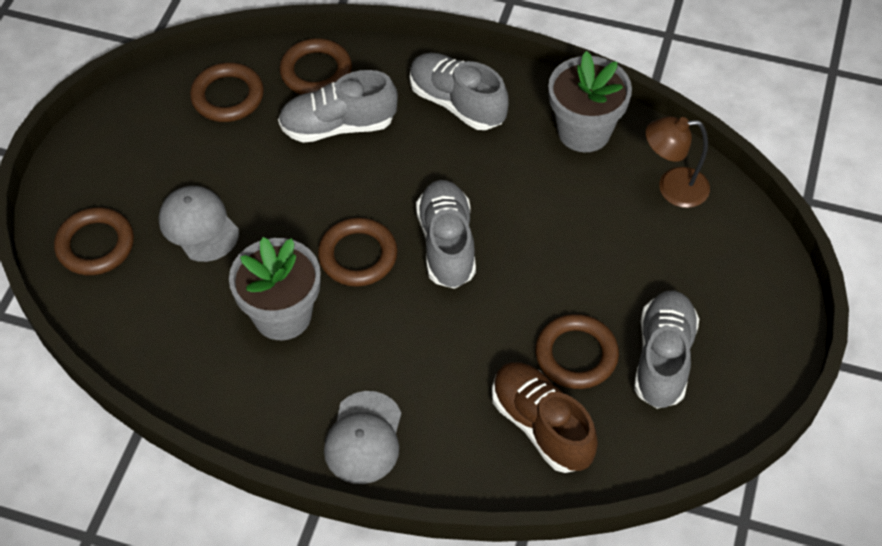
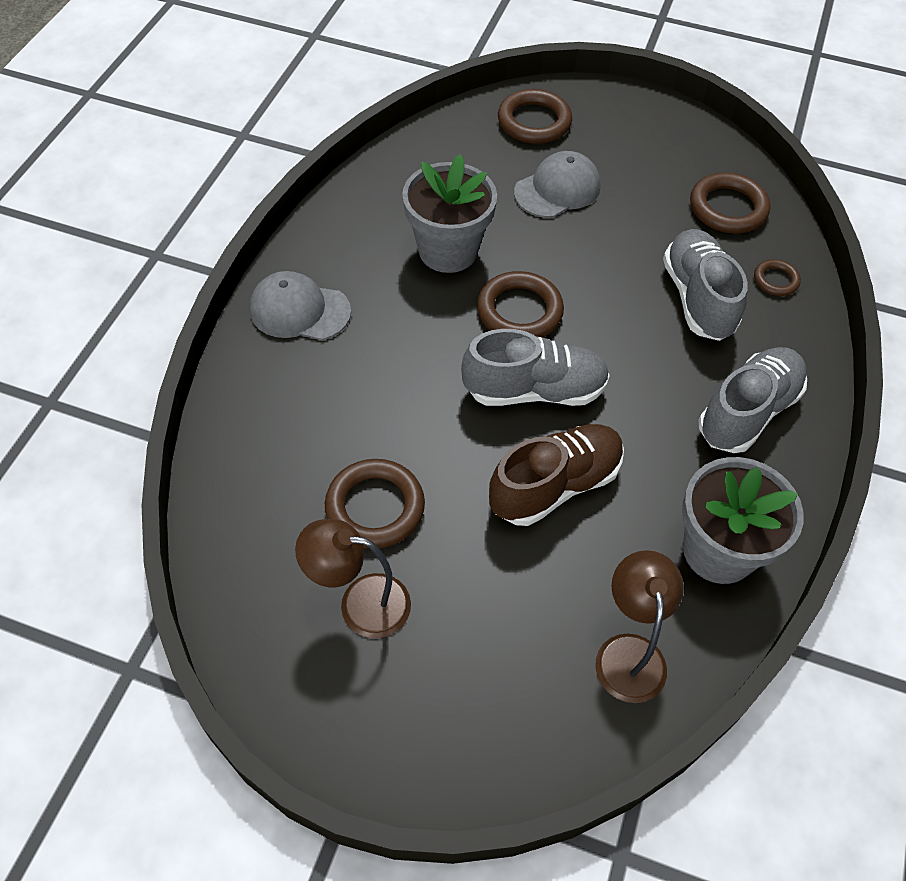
camera: 90 degrees right, 0 degrees up
brown ring [279,38,352,95] -> brown ring [754,259,801,296], size x0.55
brown shoe [492,362,598,473] -> brown shoe moved to [489,424,624,526]
grey shoe [634,291,699,409] -> brown lamp [295,519,411,638]

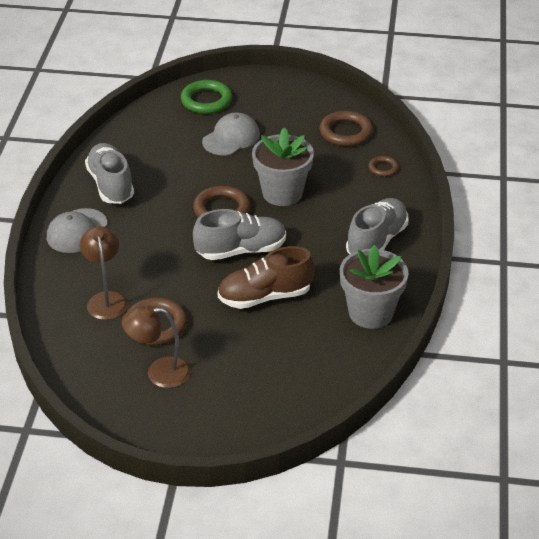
camera: 10 degrees left, 15 degrees down
grey cap [250,271,351,340] -> grey cap turned 60 degrees counterclockwise [47,208,107,253]
grey flower pot [402,154,497,273] -> grey flower pot moved to [252,127,314,206]
brown shoe [489,424,624,526] -> brown shoe turned 150 degrees counterclockwise [218,246,314,309]
brown ring [498,89,572,144] -> green ring [181,80,232,114]
brown lamp [595,550,684,703] -> brown lamp moved to [80,226,128,320]
grey shoe [663,229,748,341] -> grey shoe moved to [85,143,134,204]

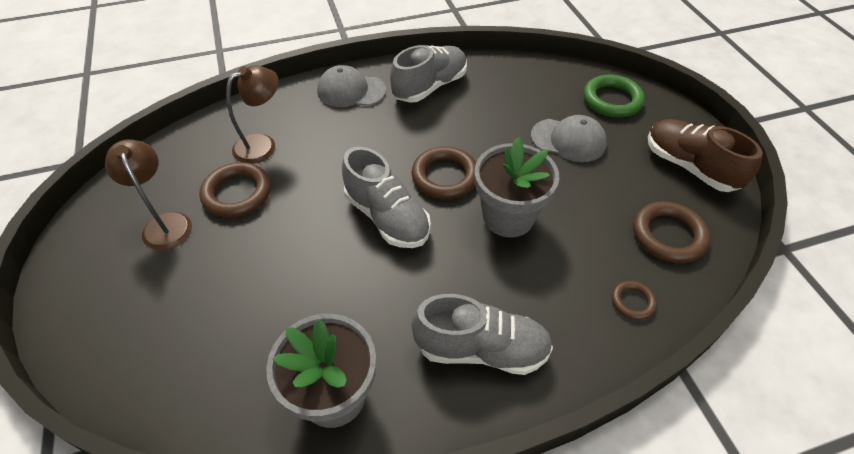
camera: 65 degrees right, 10 degrees up
brown shoe [218,246,314,309] -> brown shoe moved to [648,119,763,192]

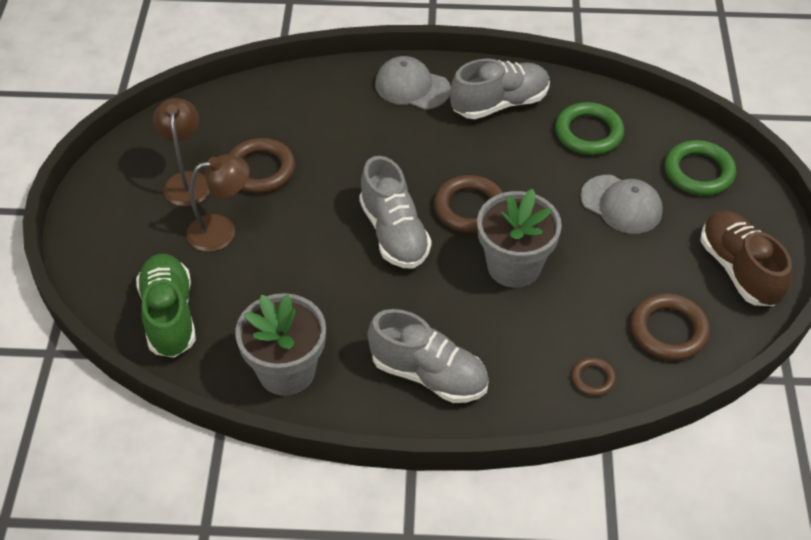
camera: 20 degrees right, 0 degrees up
brown lamp [226,65,279,164] -> brown lamp moved to [186,155,249,252]
none -> green shoe [136,254,196,358]
none -> green ring [555,102,624,155]

